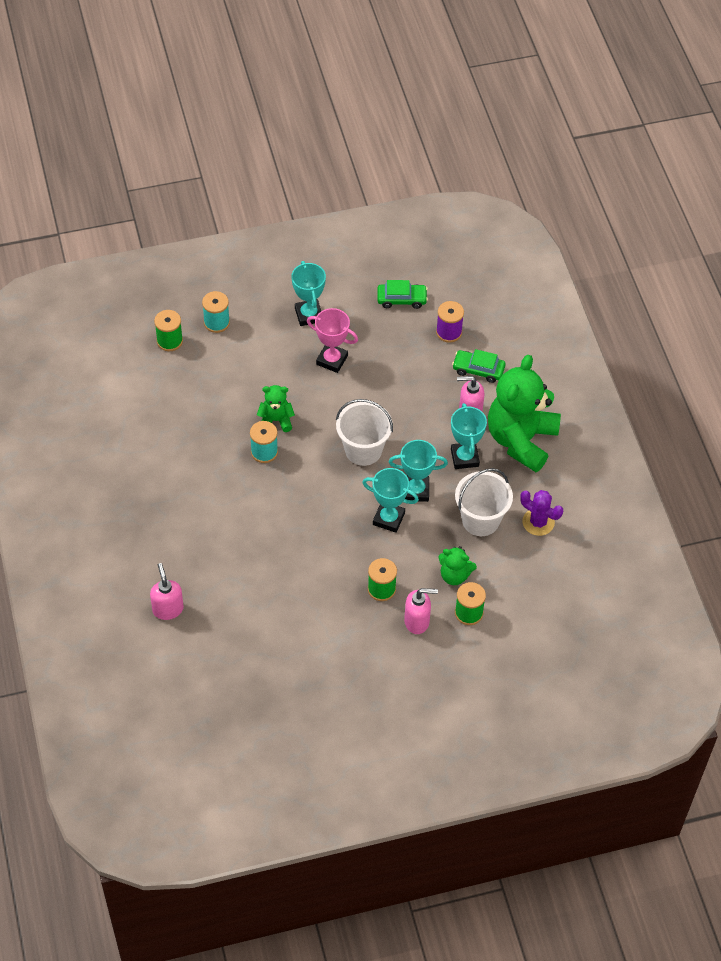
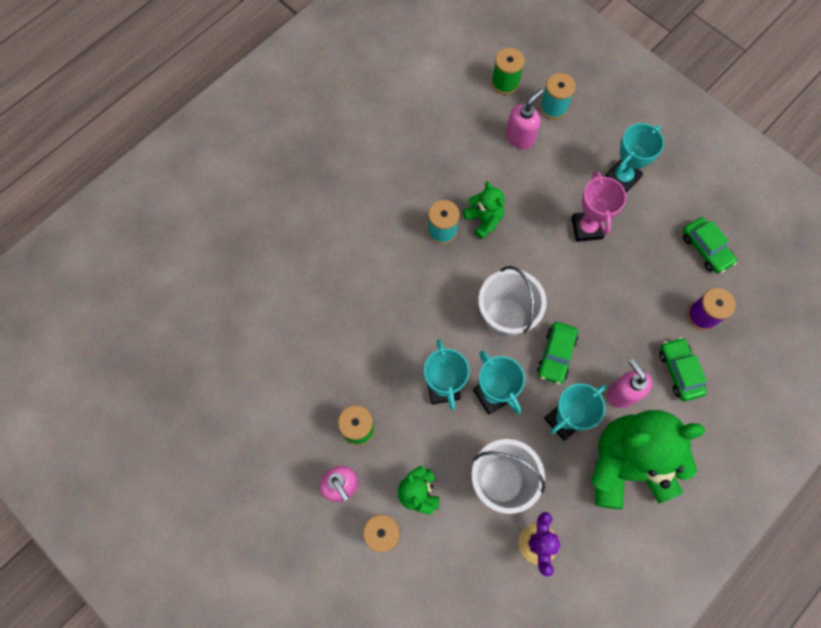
camera: 60 degrees right, 15 degrees up
pink soap dispenser [150,563,184,620] -> pink soap dispenser moved to [506,89,544,149]
none -> green car [537,322,578,384]

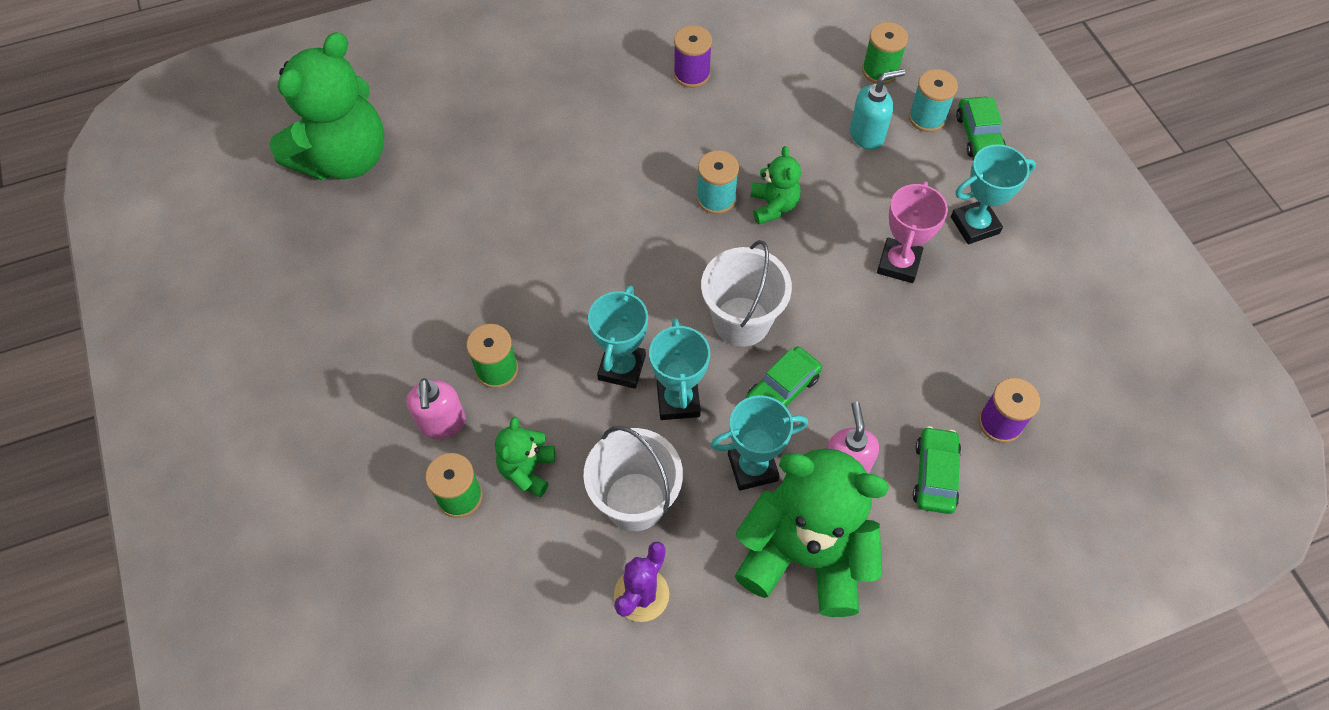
camera: 25 degrees right, 10 degrees down
pink soap dispenser [506,89,544,149] -> turquoise soap dispenser [850,69,905,150]
green car [683,217,737,274] -> green car moved to [956,97,1006,158]
none -> green teddy bear [269,32,384,180]
none -> purple spool [674,25,712,88]

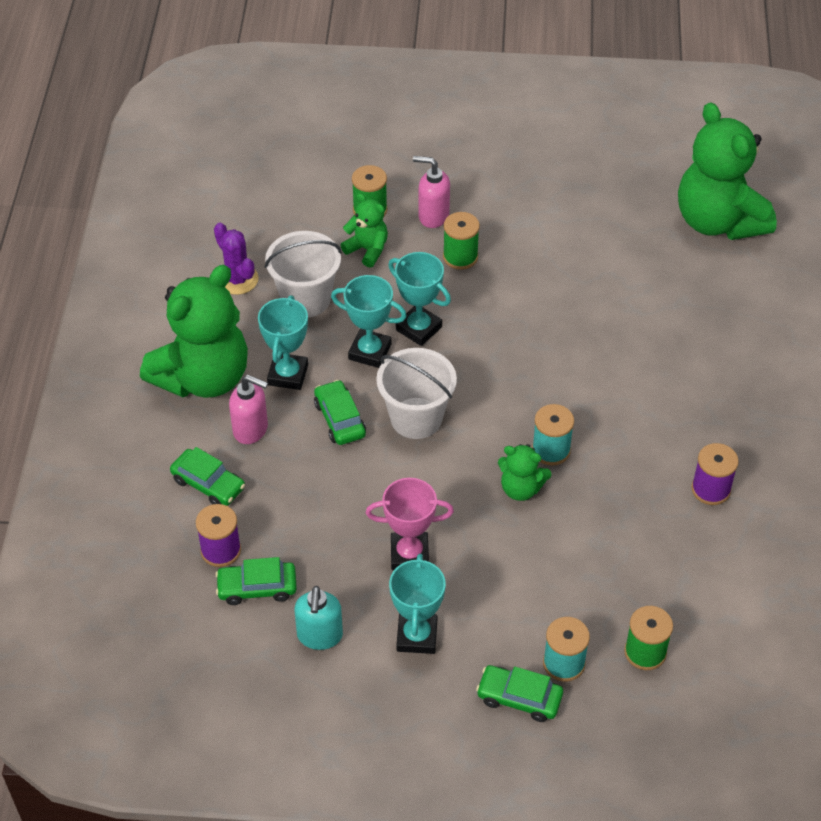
camera: 115 degrees right, 10 degrees down
turquoise soap dispenser [850,69,905,150] -> turquoise soap dispenser moved to [294,586,343,650]
pink trophy [877,181,948,283] -> pink trophy turned 45 degrees counterclockwise [366,478,454,570]
none -> green car [215,557,297,605]

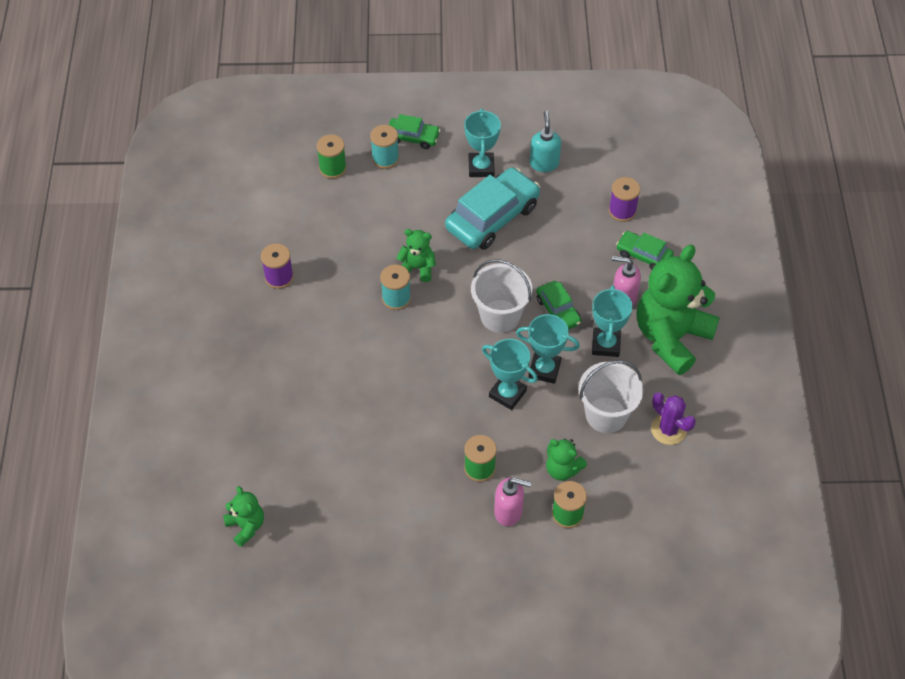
camera: 175 degrees right, 5 degrees up
green car [215,557,297,605] -> none
pink trophy [366,478,454,570] -> turquoise car [445,167,540,250]
green teddy bear [678,102,777,240] -> green teddy bear [223,486,264,547], size x0.46

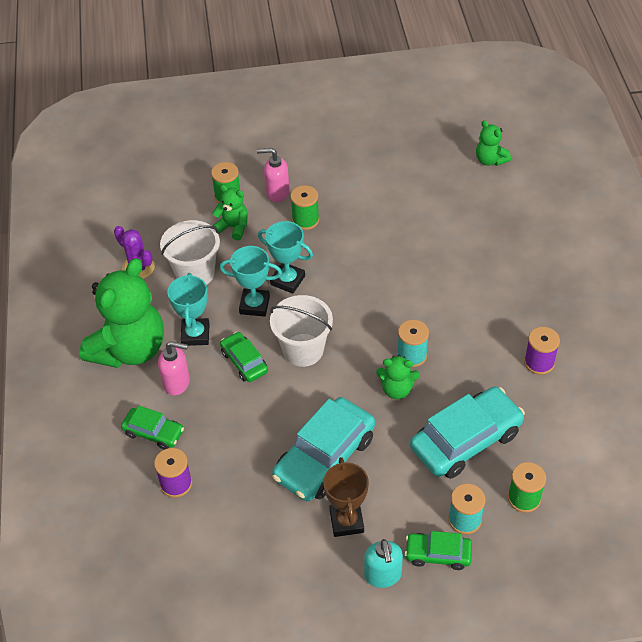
camera: 175 degrees right, 5 degrees down
turquoise trophy [464,109,501,177] -> brown trophy [323,457,369,537]
turquoise soap dispenser [530,111,561,172] -> turquoise soap dispenser moved to [364,539,403,588]
none -> turquoise car [410,387,525,479]

